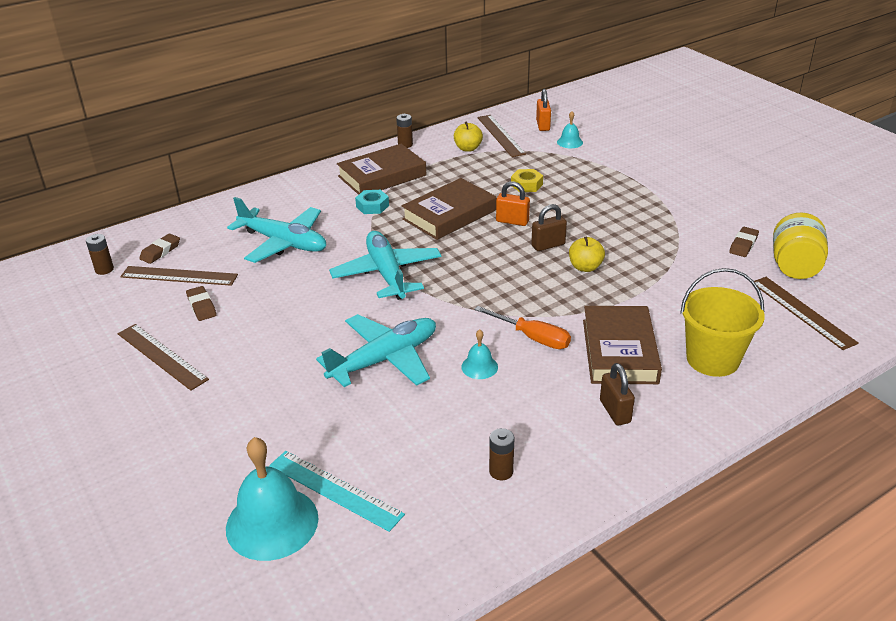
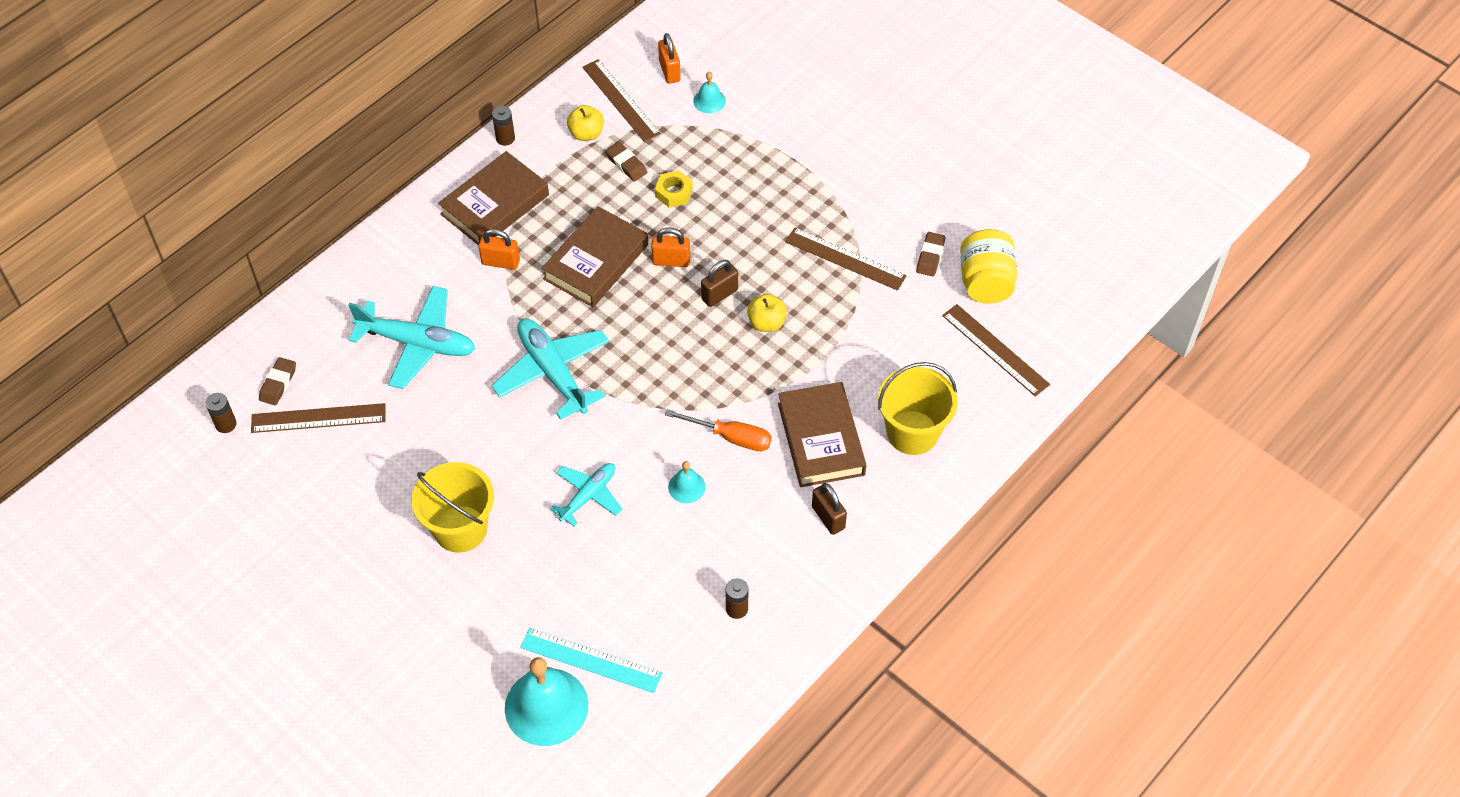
camera: 15 degrees left, 20 degrees up
brown ruler [117,324,209,391] -> brown ruler moved to [785,228,907,291]
brown eraser [186,286,217,321] -> brown eraser moved to [605,142,647,182]
turquoise plane [316,314,436,387] -> turquoise plane [550,463,622,526], size x0.61
turquoise nut [355,190,389,214] -> orange padlock [478,229,520,270]
none -> yellow bucket [411,462,494,553]

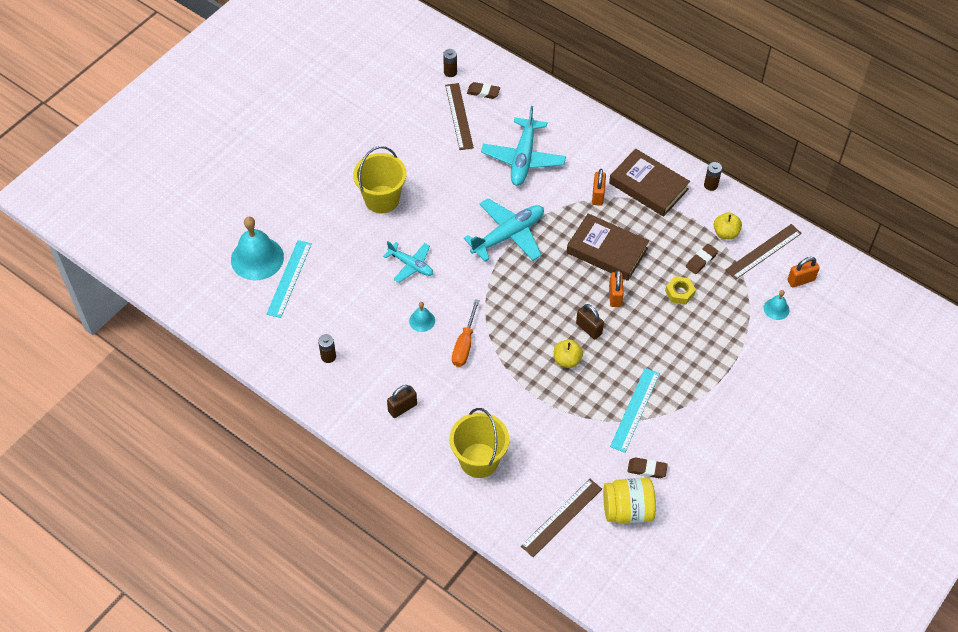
camera: 85 degrees right, 0 degrees up
brown book [778,382,866,487] -> none
brown ruler [785,228,907,291] -> turquoise ruler [610,368,660,453]

